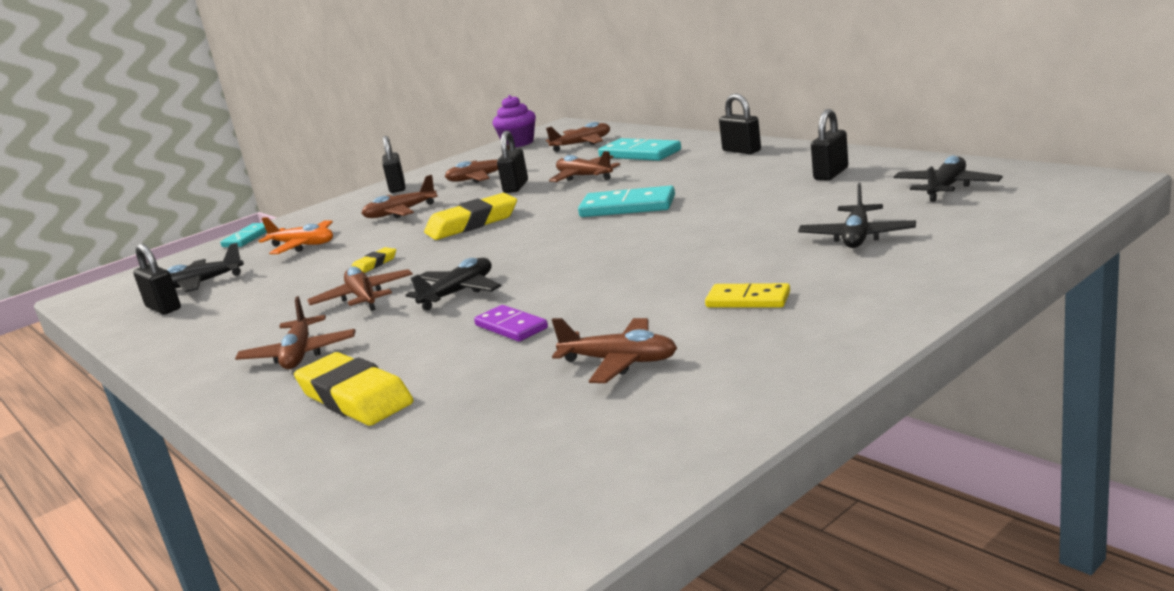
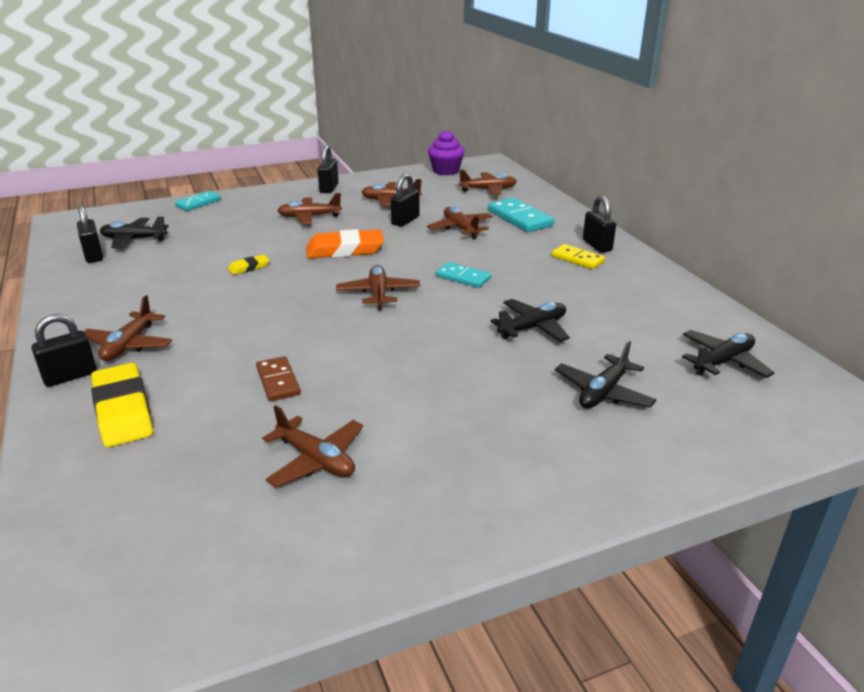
camera: 15 degrees right, 10 degrees up
orange plane [259,217,333,254] -> none
brown plane [307,266,413,311] -> brown plane moved to [336,265,420,310]
black plane [406,258,501,310] -> black plane moved to [491,299,570,342]
yellow eraser [424,193,517,240] -> orange eraser [306,229,384,258]
purple domino [474,305,548,342] -> brown domino [256,356,301,401]
turquoise domino [578,186,675,217] -> turquoise domino [436,262,491,288], size x0.64
yellow domino [705,283,790,307] -> yellow domino moved to [552,244,605,269]
black padlock [811,109,848,180] -> black padlock moved to [31,314,97,387]

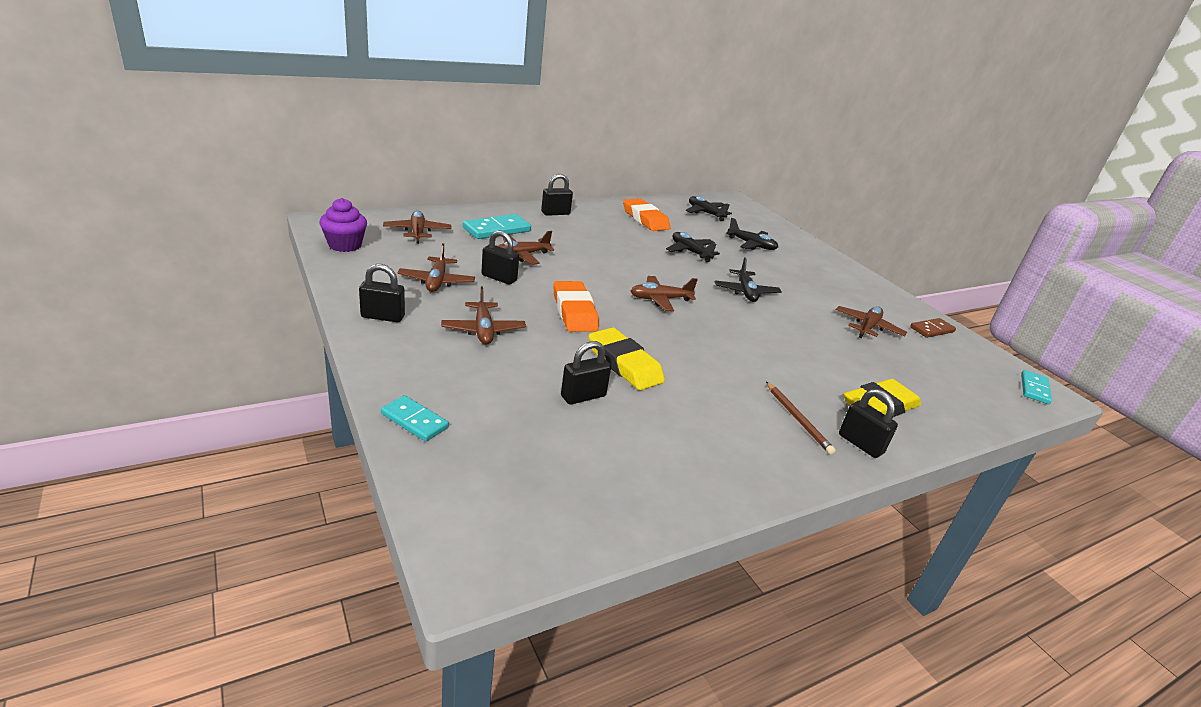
camera: 100 degrees left, 0 degrees up
black padlock [77,204,103,263] -> black padlock moved to [561,341,611,405]
brown plane [84,295,172,361] -> brown pencil [766,382,836,454]
black plane [100,216,169,249] -> black plane moved to [714,258,782,302]
yellow eraser [228,255,269,275] -> yellow eraser [589,327,665,391], size x2.05
brown domino [256,356,301,401] -> brown domino moved to [910,318,956,338]
turquoise domino [436,262,491,288] -> turquoise domino moved to [1021,370,1052,404]
yellow domino [552,244,605,269] -> none
none -> orange eraser [623,198,670,231]

